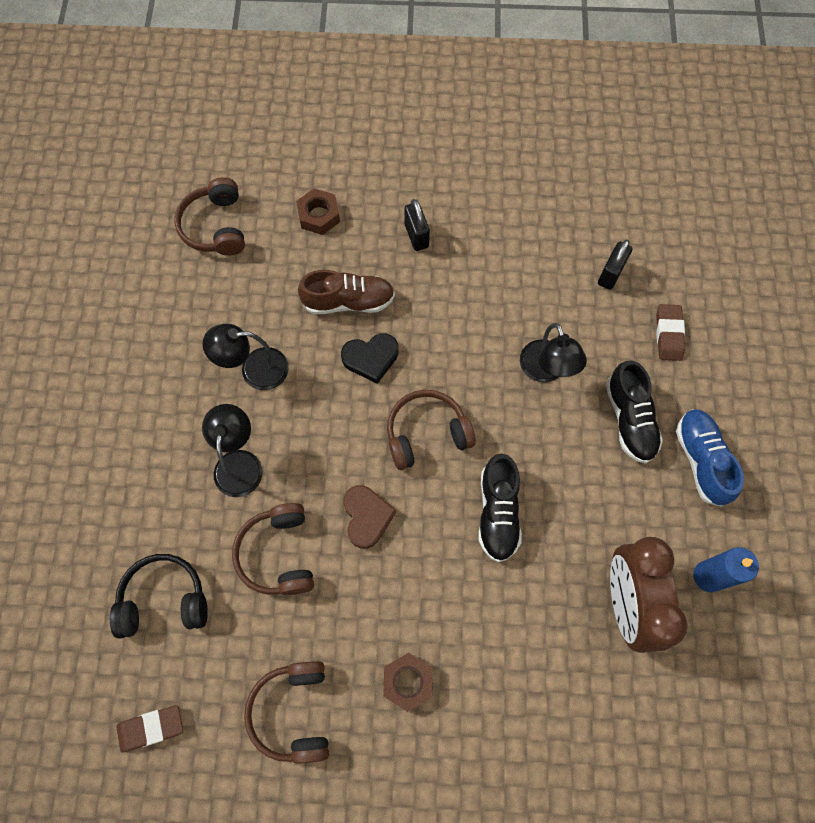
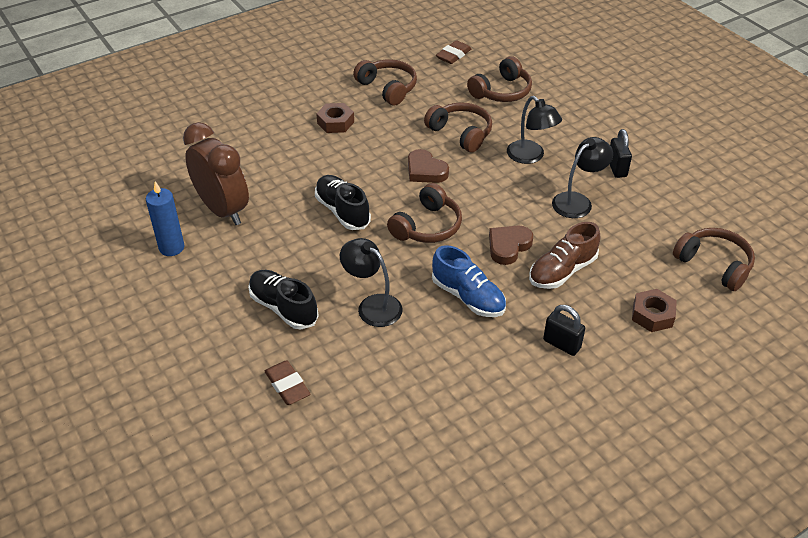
camera: 145 degrees right, 25 degrees down
black headphones [110,554,208,639] -> brown headphones [467,56,532,102]
black heart [341,333,399,384] -> brown heart [489,226,533,265]
black padlock [598,240,632,290] -> black padlock moved to [609,129,632,178]
blue shoe [676,409,744,507] -> blue shoe moved to [432,245,506,317]

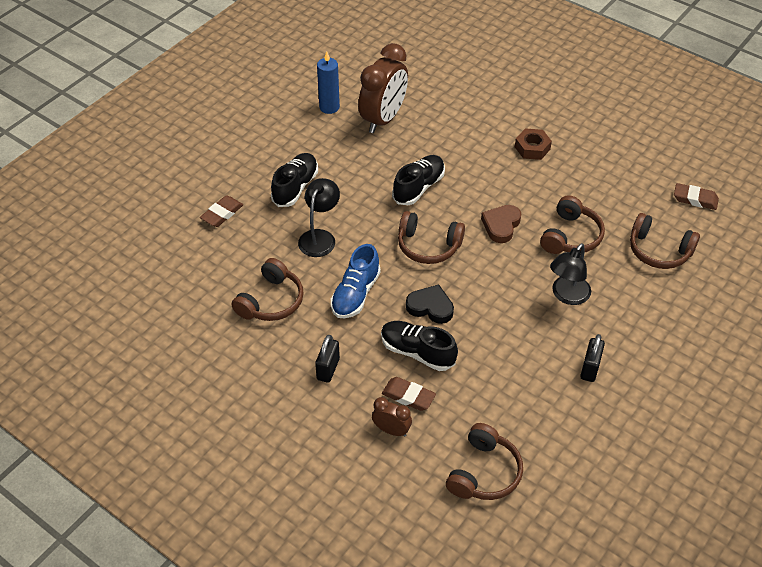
camera: 70 degrees right, 5 degrees up
brown headphones [353,59,417,105] -> brown headphones moved to [232,258,304,321]
brown heart [489,226,533,265] -> black heart [406,284,454,324]
brown shoe [529,222,600,289] -> black shoe [381,321,458,371]
black lamp [552,137,613,218] -> none
black padlock [609,129,632,178] -> black padlock turned 45 degrees counterclockwise [580,334,605,382]
brown nut [632,289,677,332] -> brown clock [372,397,412,437]
none -> brown eraser [382,377,436,411]

